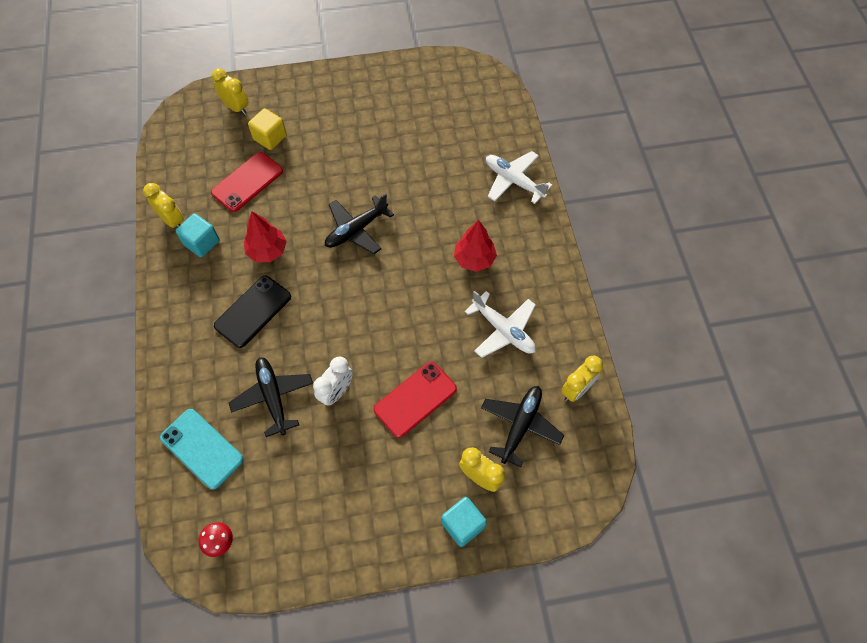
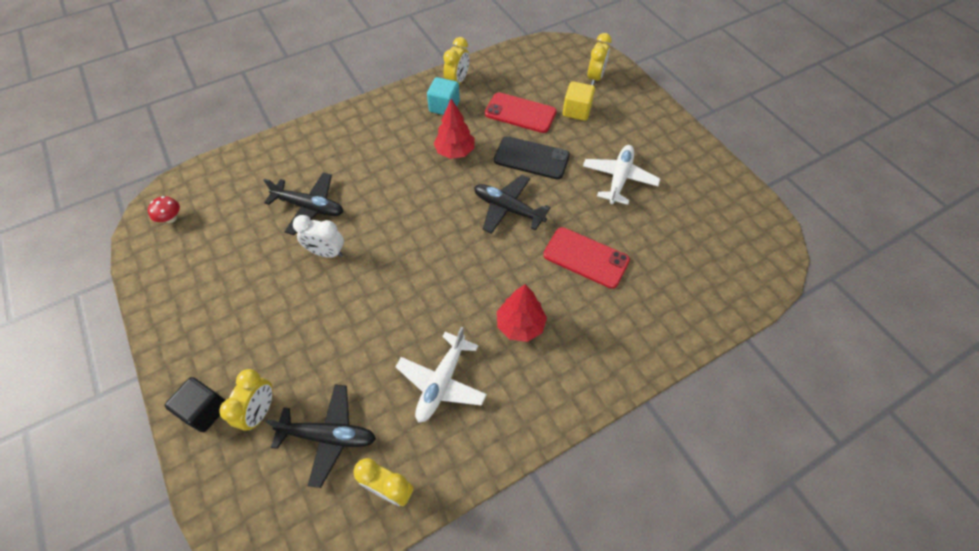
camera: 70 degrees right, 5 degrees down
turquoise phone [160,409,244,490] -> none
black phone [214,276,291,348] -> black phone moved to [494,136,570,179]
black plane [229,357,313,437] -> black plane turned 60 degrees clockwise [264,172,343,235]
red phone [373,362,457,438] -> red phone moved to [543,227,630,289]
turquoise cube [441,497,487,547] -> black cube [165,377,225,432]
white plane [486,151,552,204] -> white plane moved to [583,145,660,205]

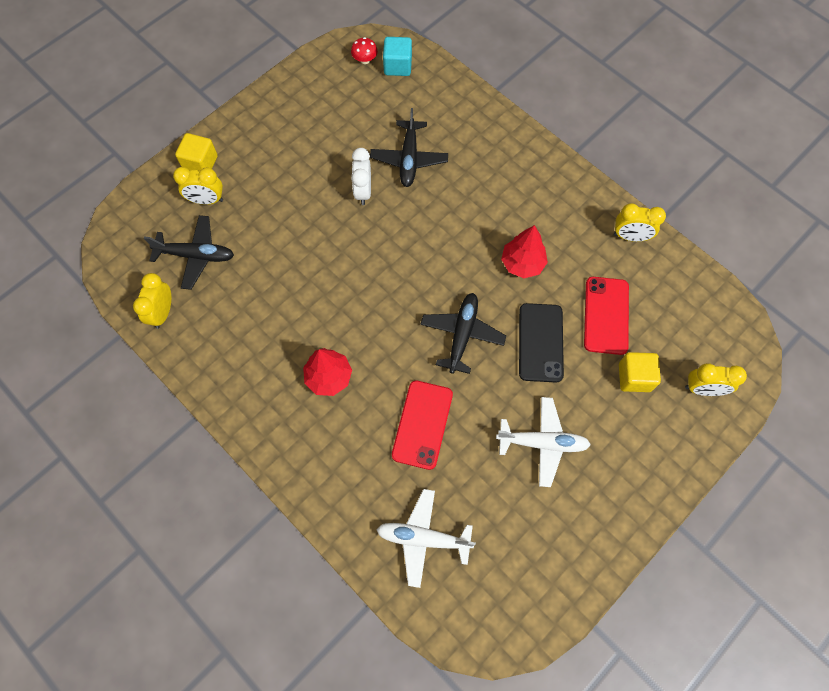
camera: 75 degrees right, 10 degrees up
black cube [165,377,225,432] -> yellow cube [175,133,218,170]
black plane [265,385,376,488] -> black plane turned 75 degrees counterclockwise [144,215,234,290]
white plane [396,327,487,423] -> white plane moved to [376,489,476,588]
turquoise cube [427,77,460,115] -> turquoise cube moved to [383,37,412,76]

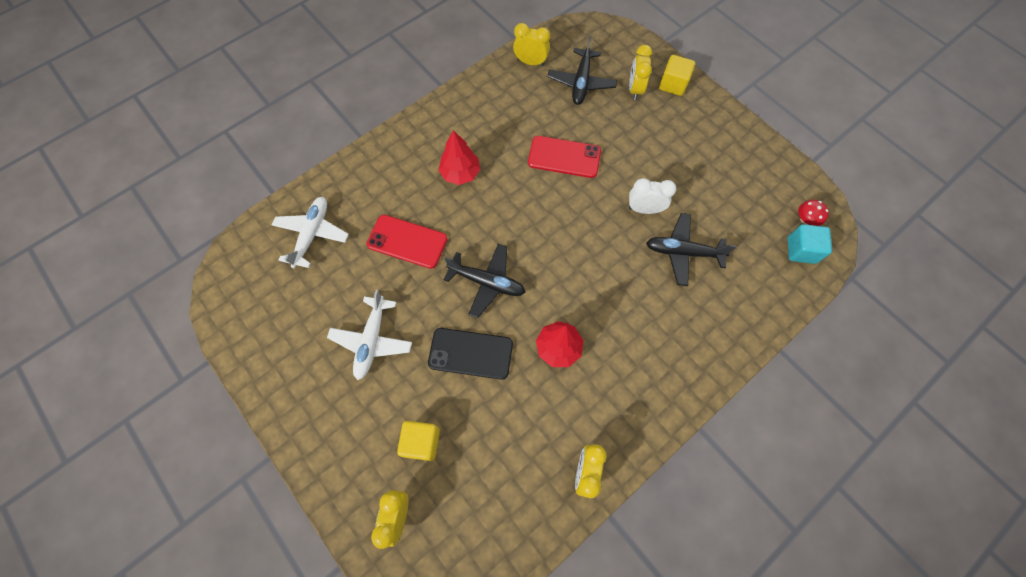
camera: 95 degrees right, 0 degrees up
red phone [584,277,629,355] -> red phone moved to [528,136,601,178]

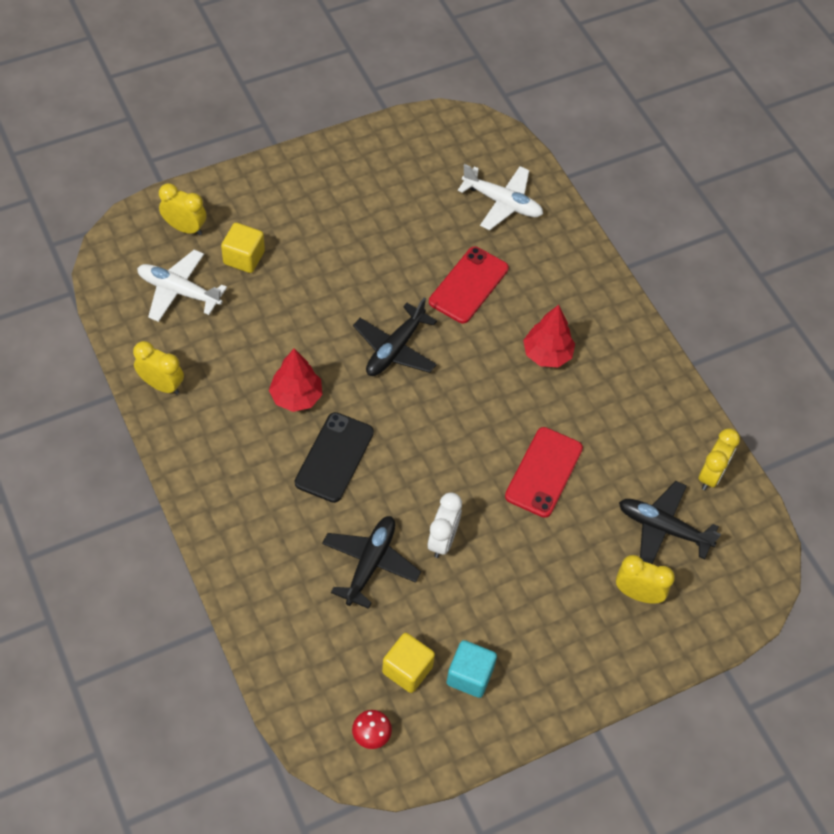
camera: 100 degrees right, 10 degrees down
white plane [327,290,412,380] -> white plane moved to [137,250,227,322]
black phone [428,328,513,380] -> black phone moved to [295,412,374,503]
yellow cube [659,55,695,96] -> yellow cube moved to [382,633,435,693]
turquoise cube [787,224,832,264] -> turquoise cube moved to [447,640,497,698]

